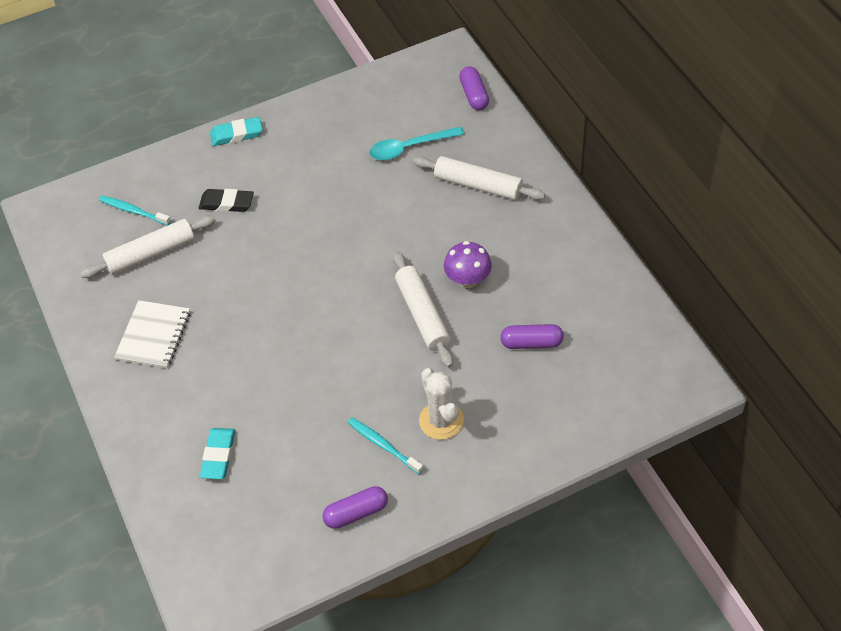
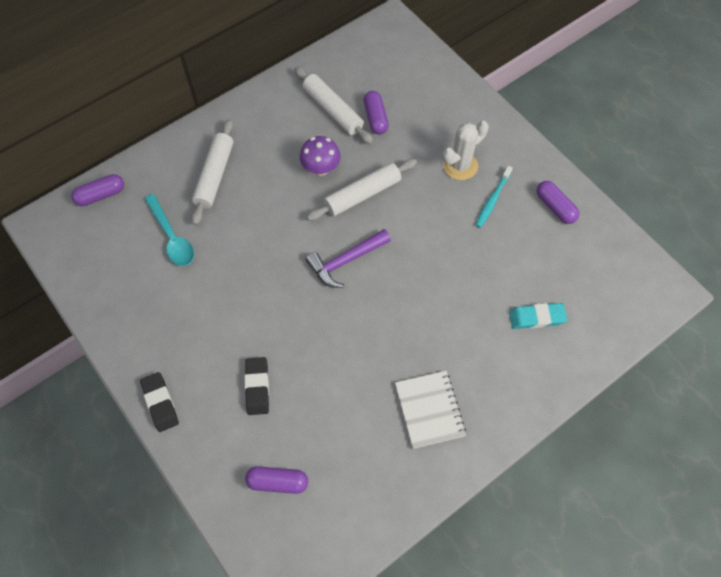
camera: 105 degrees left, 10 degrees up
white rolling pin [80,215,216,278] -> white rolling pin moved to [294,66,373,144]
turquoise toothbrush [99,195,171,226] -> purple capsule [245,466,308,494]
white notebook [114,300,190,369] -> white notebook turned 75 degrees clockwise [395,371,466,449]
turquoise eraser [210,117,262,146] -> black eraser [140,372,179,432]
none -> purple hammer [306,229,391,288]

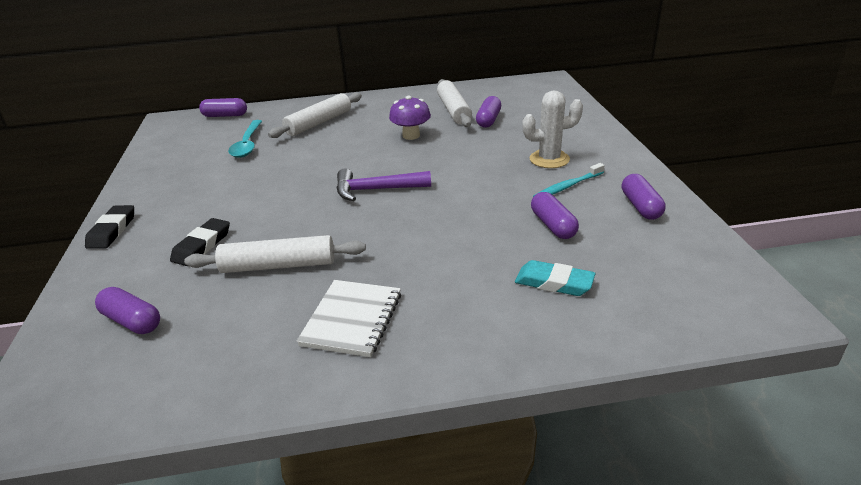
camera: 30 degrees right, 30 degrees down
white rolling pin [307,159,417,221] -> white rolling pin moved to [184,235,366,273]
none -> purple capsule [531,192,579,239]

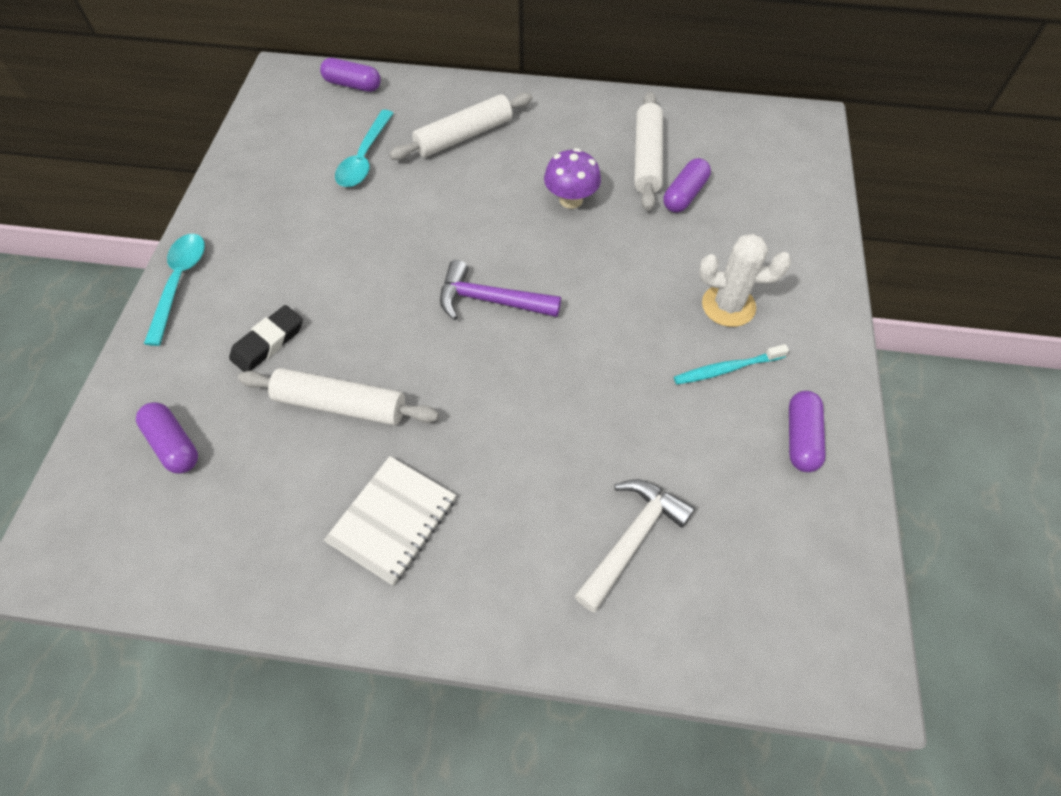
camera: 15 degrees right, 25 degrees up
black eraser [85,205,134,248] -> turquoise spoon [144,234,205,346]
turquoise eraser [515,260,595,296] -> white hammer [575,479,695,612]
purple capsule [531,192,579,239] -> none

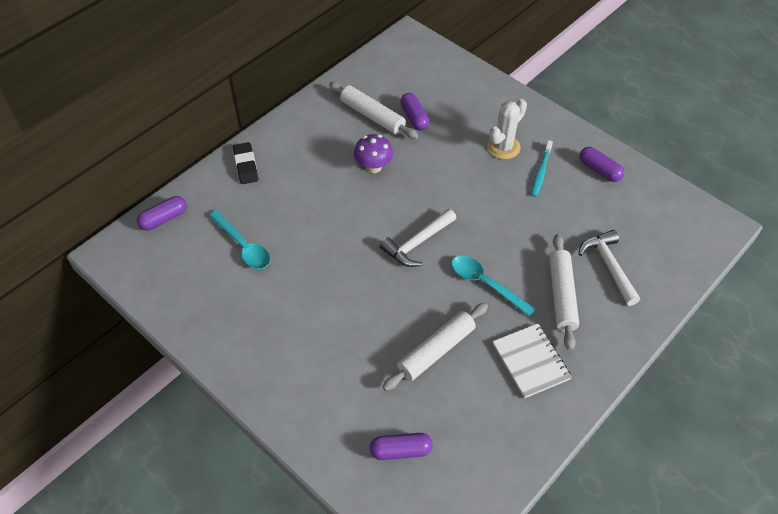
camera: 55 degrees left, 5 degrees down
turquoise spoon [144,234,205,346] -> turquoise spoon moved to [452,256,535,316]
black eraser [229,305,303,372] -> black eraser moved to [233,142,258,184]
white rolling pin [389,92,533,160] -> white rolling pin moved to [549,234,579,351]
purple hammer [440,260,561,320] -> white hammer [380,209,456,267]

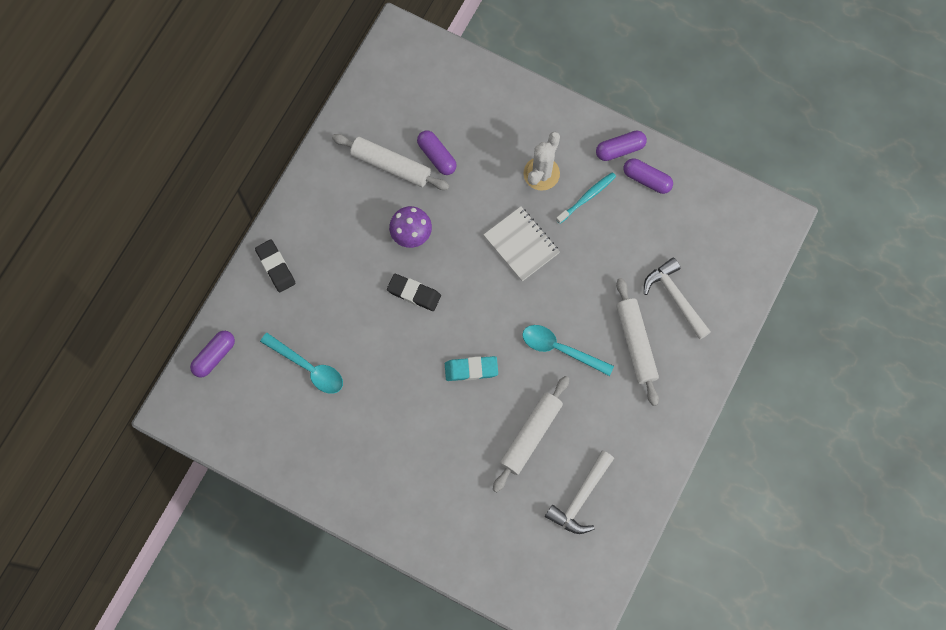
camera: 15 degrees left, 20 degrees up
purple capsule [370,433,433,460] -> purple capsule moved to [596,131,647,161]
white hammer [380,209,456,267] -> white hammer moved to [545,450,614,534]
white notebook [492,324,572,399] -> white notebook moved to [483,206,560,281]
turquoise toothbrush [531,140,553,197] -> turquoise toothbrush turned 135 degrees counterclockwise [556,172,616,224]
none -> black eraser [387,274,441,311]
none -> turquoise eraser [445,356,498,381]

